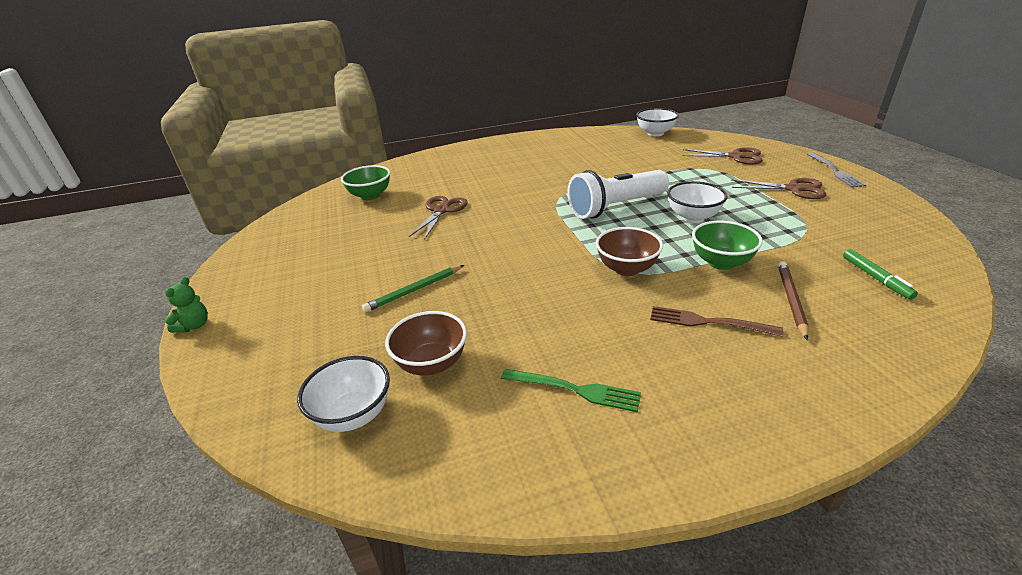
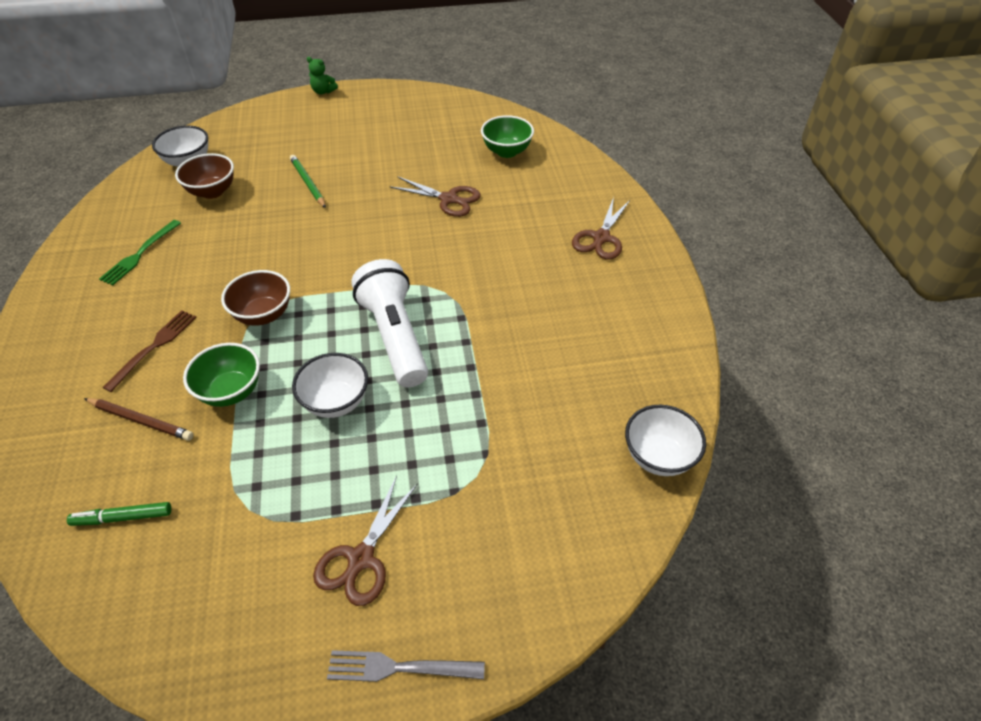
camera: 95 degrees right, 15 degrees up
brown scissors [682,147,763,165] -> brown scissors moved to [572,197,630,260]

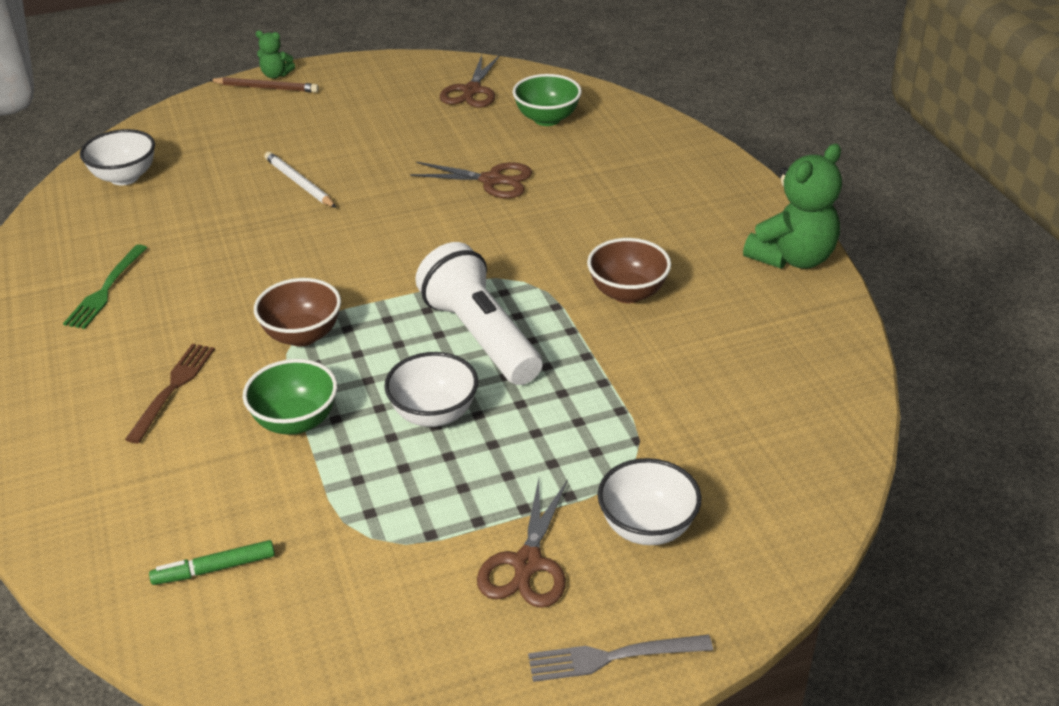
camera: 10 degrees left, 10 degrees down
brown pencil [84,398,194,441] -> brown pencil moved to [210,77,319,93]
brown bowl [175,153,234,199] -> brown bowl moved to [587,238,671,303]
green pencil [290,155,326,208] -> white pencil [264,152,336,208]
brown scissors [572,197,630,260] -> brown scissors moved to [440,55,500,108]
white bowl [625,404,706,476] -> white bowl moved to [598,458,702,545]
none -> green teddy bear [743,144,842,269]

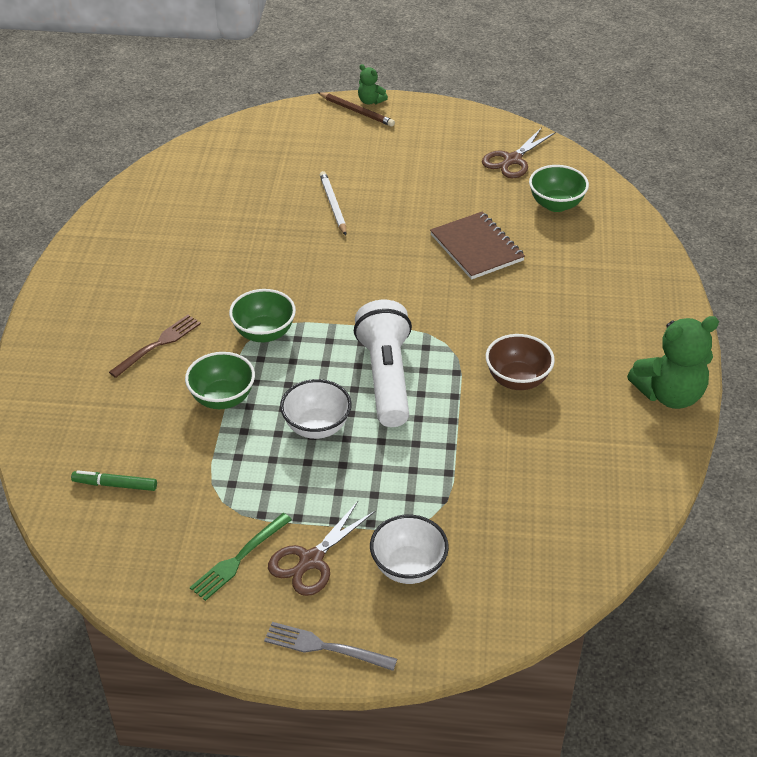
camera: 25 degrees right, 5 degrees up
green fork [63,245,147,329] -> green fork moved to [190,513,292,601]
white bowl [80,129,155,185] -> none
brown bowl [254,278,341,346] -> green bowl [229,289,296,342]
brown scissors [410,162,532,199] -> brown notebook [430,212,525,280]

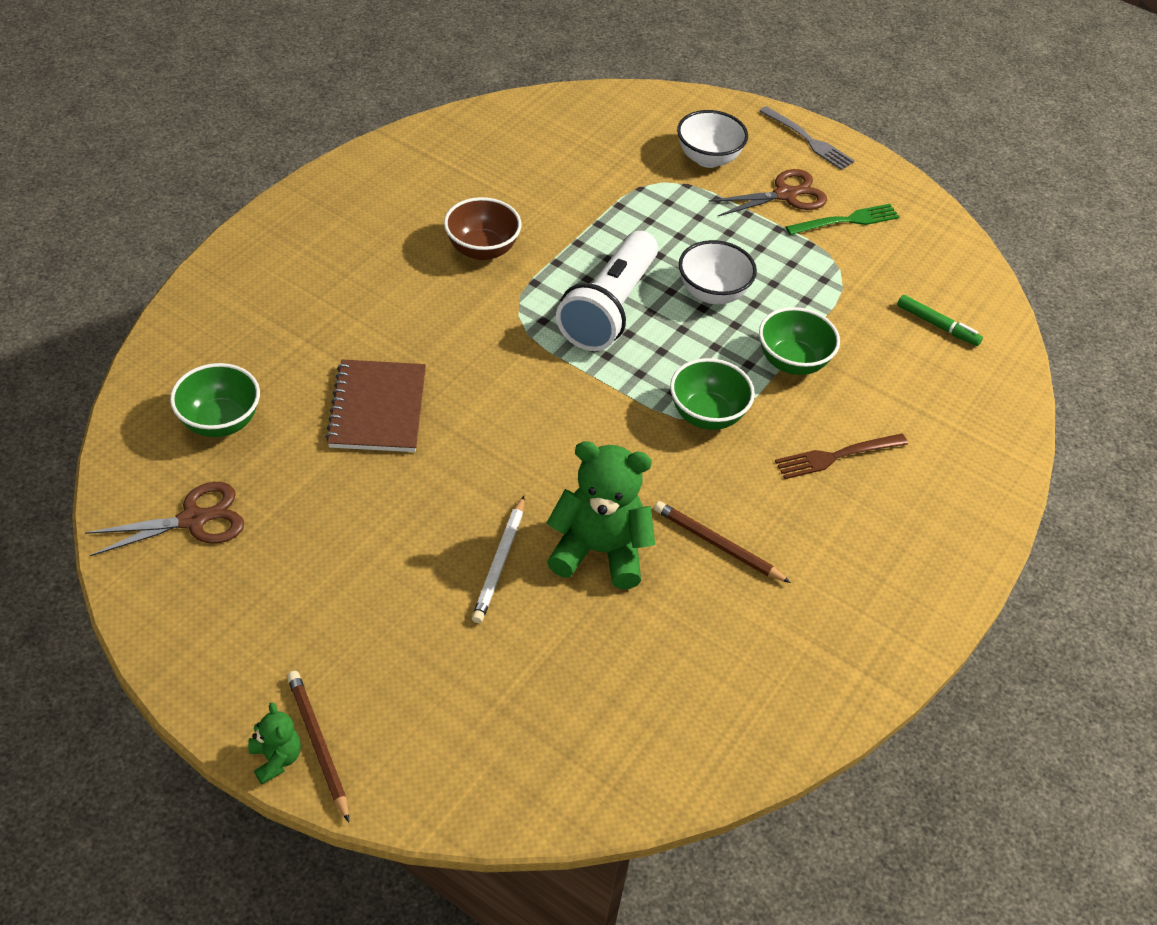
camera: 155 degrees left, 5 degrees up
green teddy bear [627,316,719,409] -> green teddy bear moved to [547,441,655,589]
none -> brown pencil [654,501,791,583]

